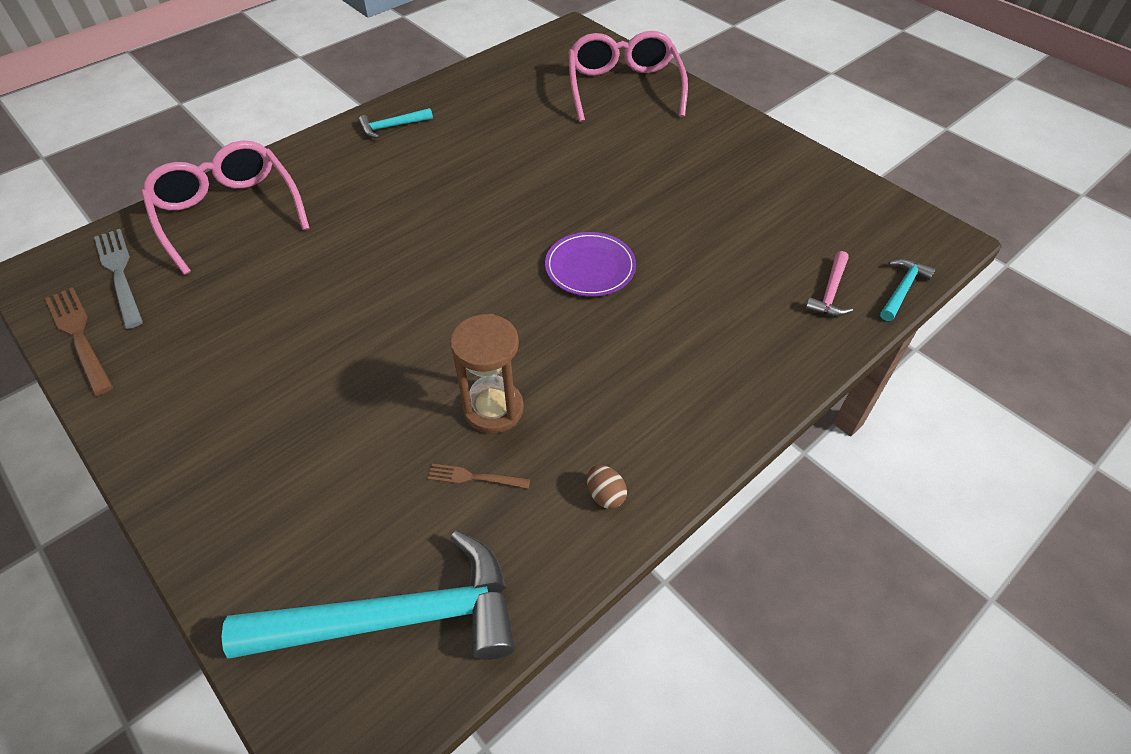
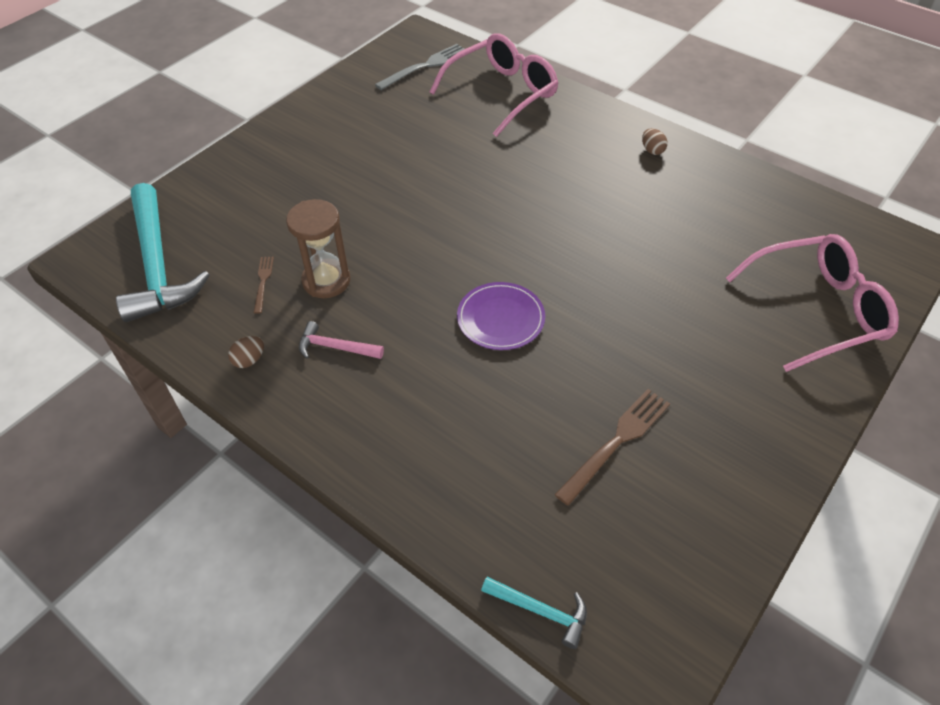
camera: 80 degrees right, 0 degrees up
brown fork [45,287,113,396] -> brown fork moved to [554,389,670,506]
turquoise hammer [358,108,433,138] -> brown egg [642,128,668,155]
pink hammer [805,251,853,317] -> pink hammer moved to [299,321,384,359]

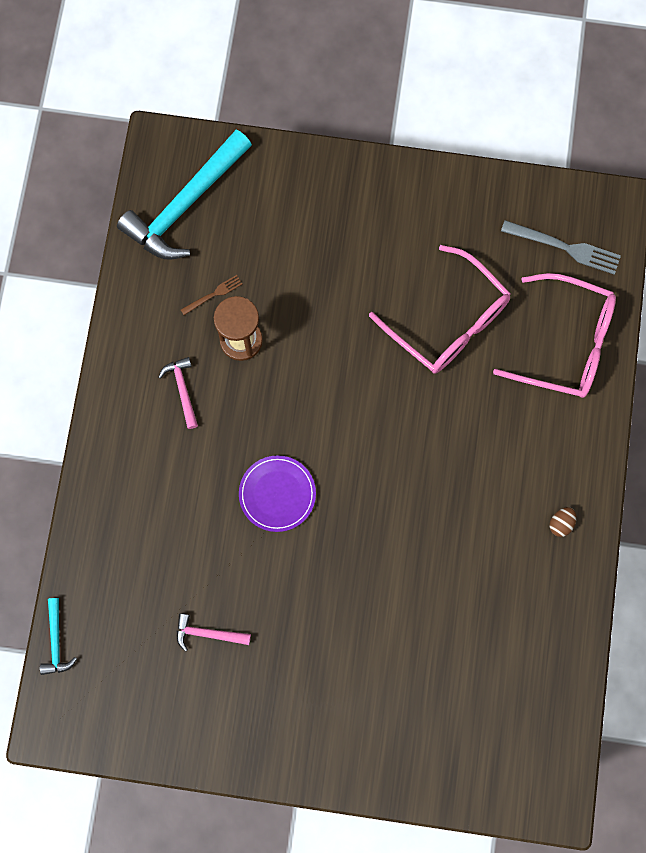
camera: 60 degrees right, 25 degrees up
brown egg [228,336,264,368] -> none
brown fork [554,389,670,506] -> pink hammer [177,613,251,652]
pink glasses [726,234,899,372] -> pink glasses moved to [369,245,511,374]

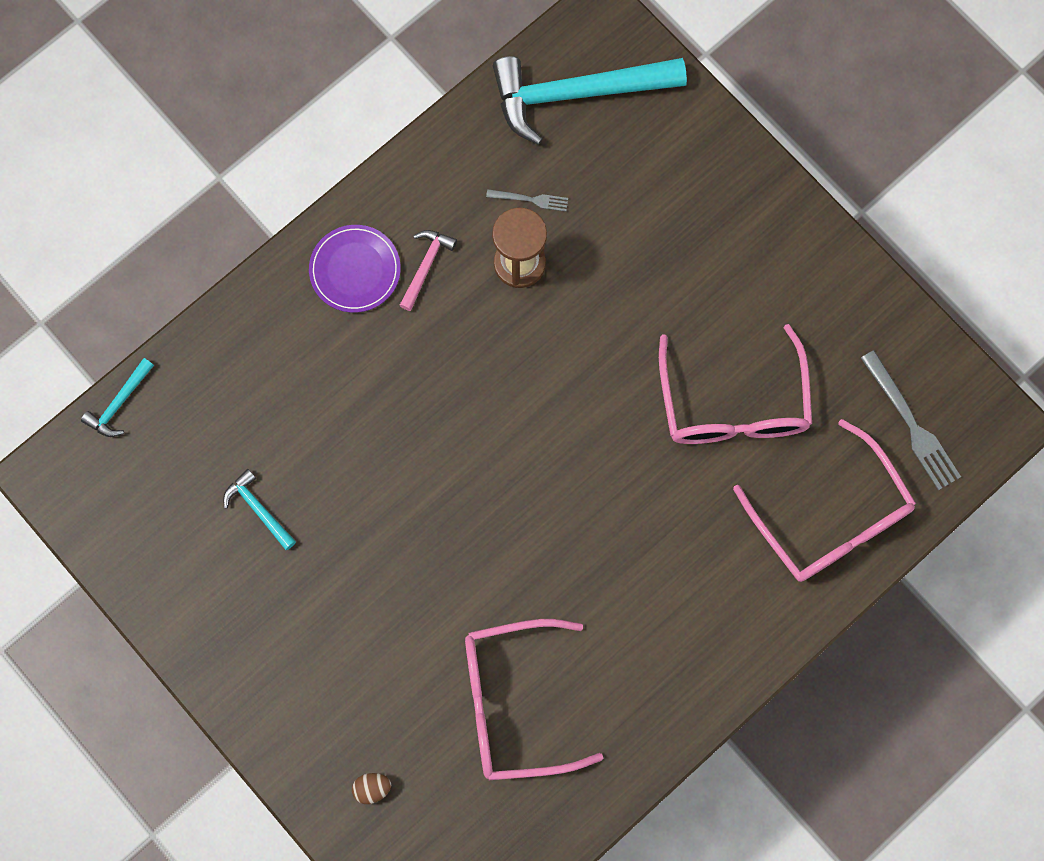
camera: 40 degrees right, 0 degrees up
pink hammer [177,613,251,652] -> turquoise hammer [223,469,296,550]
brown fork [181,275,242,315] -> grey fork [486,189,568,211]
purple plate [239,455,316,532] -> purple plate moved to [309,225,401,313]
brown egg [549,507,576,537] -> brown egg moved to [352,773,391,804]
none -> pink glasses [465,619,603,780]

